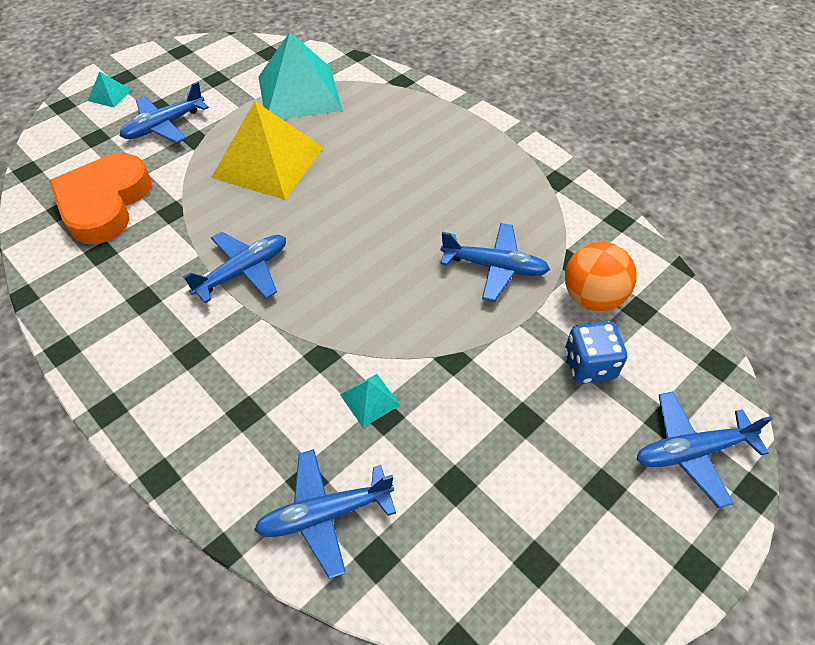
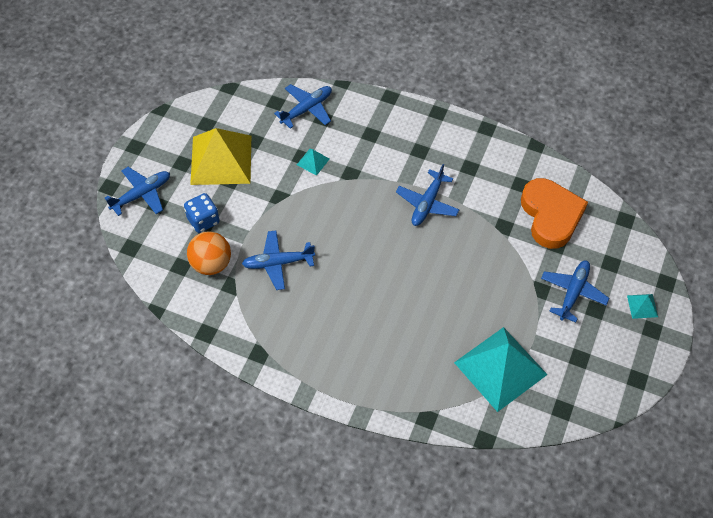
camera: 155 degrees right, 5 degrees up
yellow pyramid [211,101,323,200] -> yellow pyramid moved to [190,128,251,185]

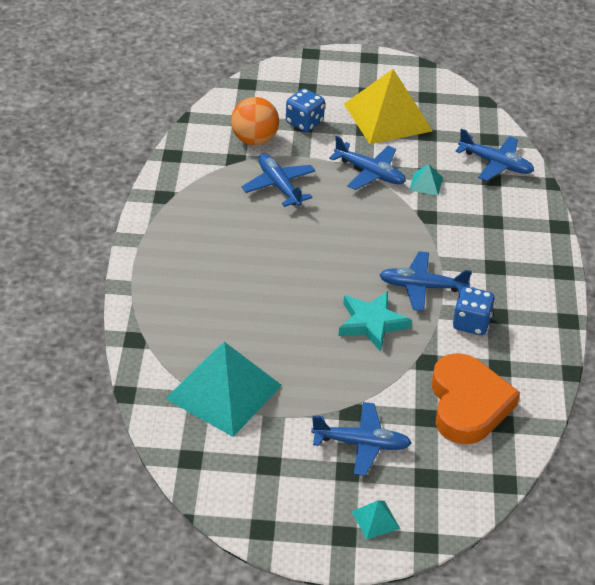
camera: 70 degrees right, 15 degrees down
blue plane [105,167,170,216] -> blue plane moved to [329,136,406,190]
orange heart [521,178,588,249] -> orange heart turned 60 degrees counterclockwise [432,353,520,445]
none -> turquoise star [339,291,412,351]
none -> blue dice [453,287,495,335]

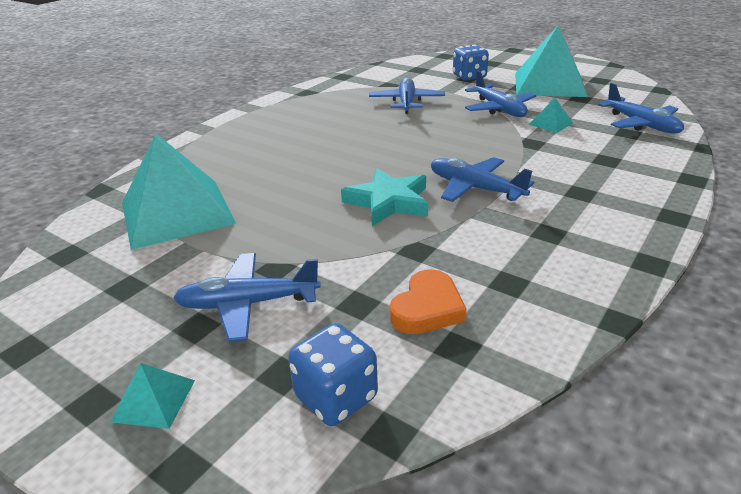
camera: 35 degrees right, 10 degrees down
orange ball [231,97,279,145] -> none
blue plane [311,402,411,476] -> blue plane turned 135 degrees clockwise [173,253,321,342]
yellow pyramid [344,69,433,144] -> turquoise pyramid [515,25,588,97]
orange heart [432,353,520,445] -> orange heart [390,269,467,334], size x0.54
blue dice [453,287,495,335] -> blue dice moved to [288,323,378,426]

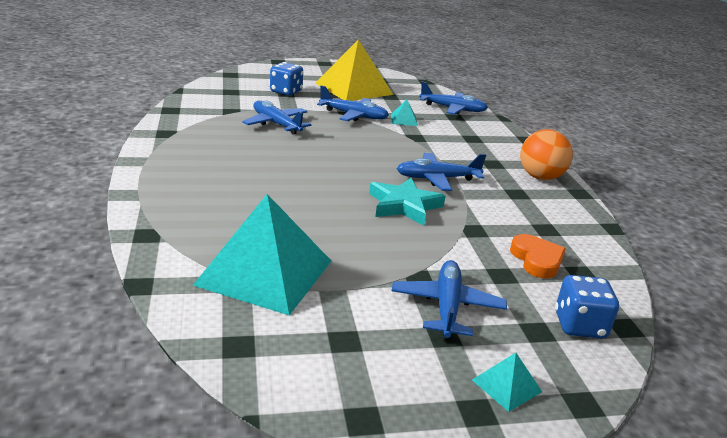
camera: 50 degrees left, 5 degrees down
blue plane [173,253,321,342] -> blue plane turned 150 degrees clockwise [392,260,507,338]
turquoise pyramid [515,25,588,97] -> yellow pyramid [315,39,393,101]
none -> orange ball [520,129,573,180]

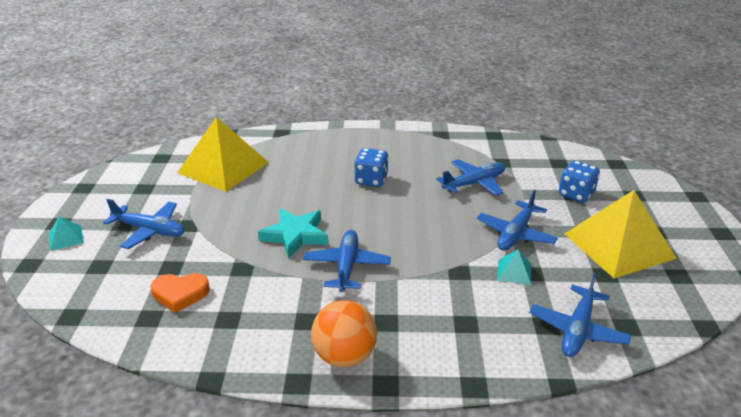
camera: 105 degrees right, 5 degrees up
turquoise pyramid [193,194,331,315] -> yellow pyramid [177,117,269,192]
blue dice [555,275,619,338] -> blue dice moved to [354,148,389,187]

